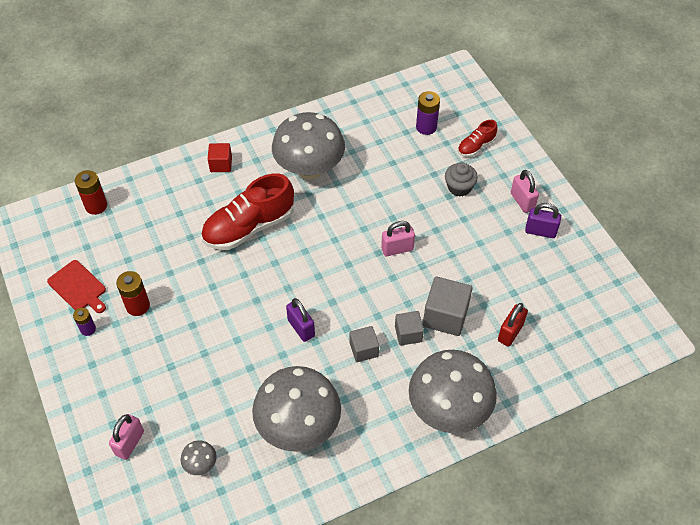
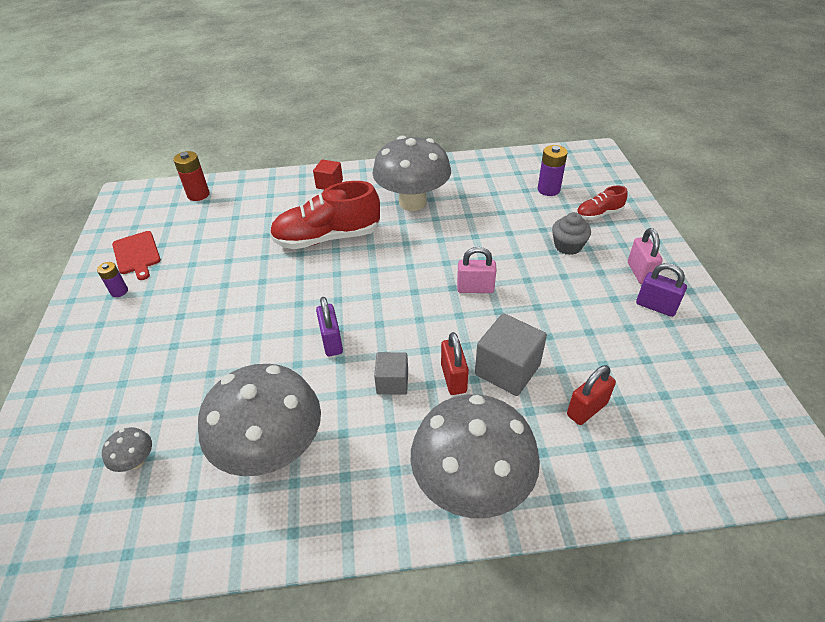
camera: 20 degrees right, 10 degrees down
pink padlock [109,414,144,460] -> none
red battery [116,271,150,316] -> none
grey cube [395,311,424,346] -> red padlock [441,332,469,395]

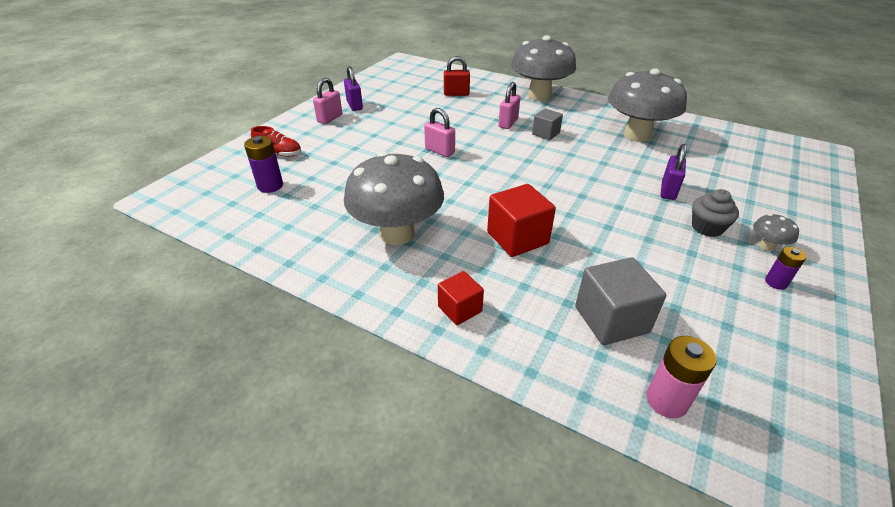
camera: 145 degrees left, 5 degrees down
grey mushroom [102,427,152,472] -> grey mushroom moved to [753,214,799,251]
red cutting board [112,231,161,280] -> none
red battery [173,151,210,201] -> pink battery [646,336,717,418]
red shoe [270,181,380,249] -> red cube [487,184,556,257]
purple padlock [316,297,343,356] -> purple padlock moved to [661,144,687,200]
red padlock [441,332,469,395] -> pink padlock [498,82,520,129]
grey cube [475,313,547,396] -> grey cube moved to [575,257,666,345]
grey cupcake [552,212,591,255] -> grey cupcake moved to [692,189,739,237]

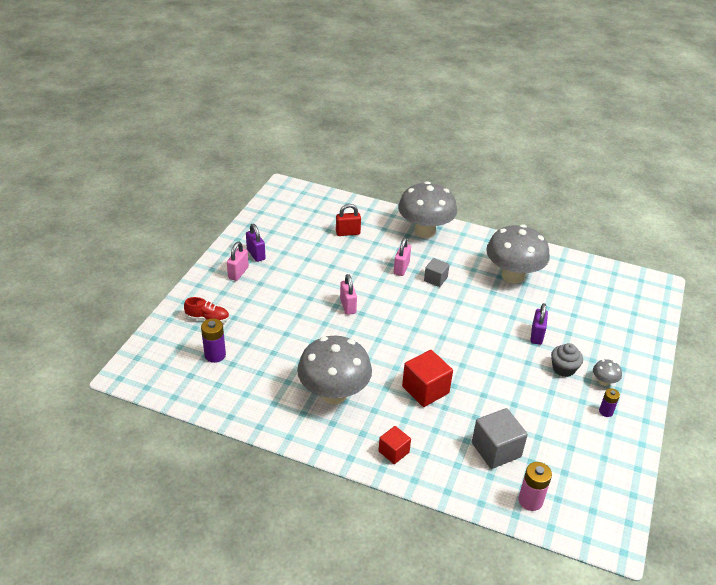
camera: 10 degrees left, 0 degrees up
pink padlock [424,108,455,157] -> pink padlock turned 45 degrees clockwise [340,274,357,315]

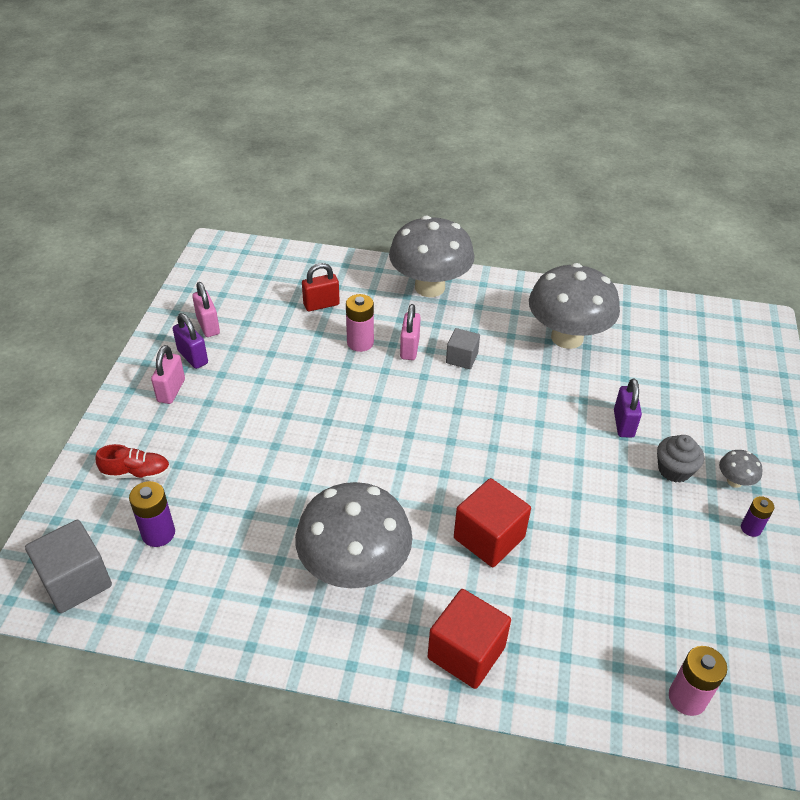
camera: 10 degrees left, 5 degrees up
pink padlock [340,274,357,315] -> pink padlock moved to [192,282,220,337]
red cube [378,426,411,464] -> red cube [428,589,511,689], size x1.65
grey cube [472,408,528,469] -> grey cube moved to [25,520,112,613]
none -> pink battery [346,294,374,352]

